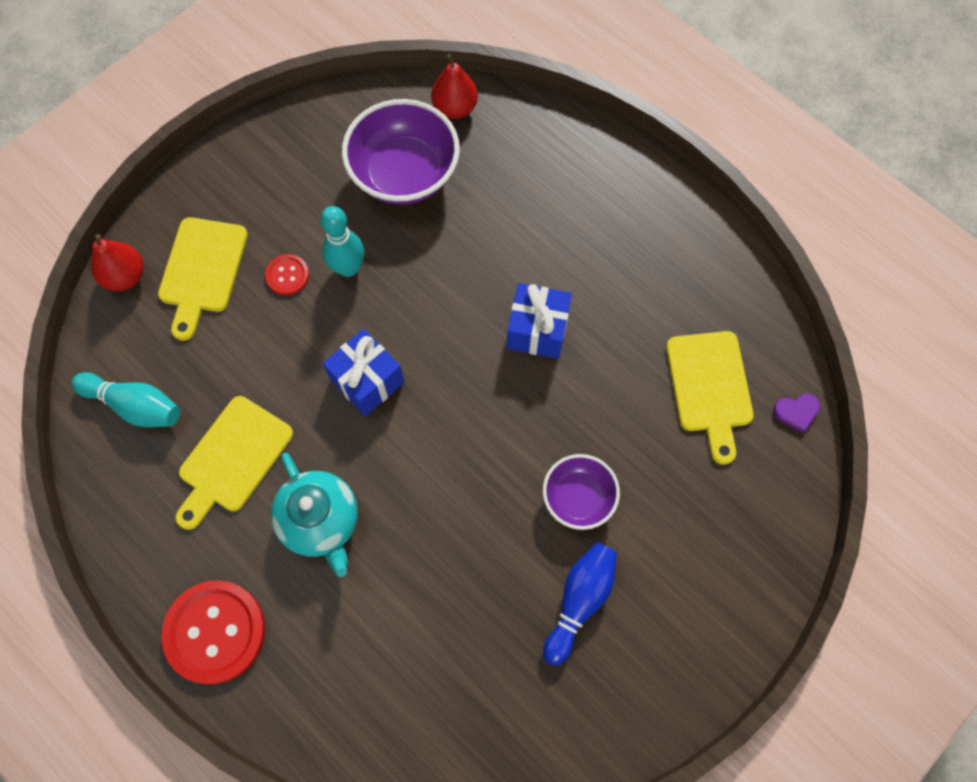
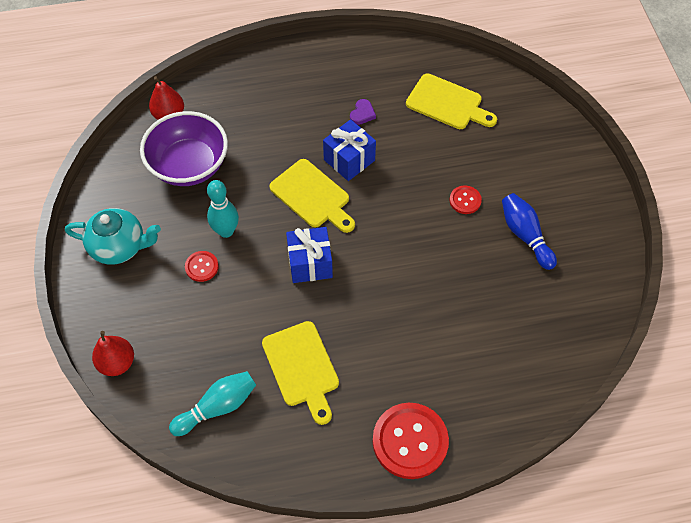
camera: 55 degrees left, 10 degrees down
yellow cutting board [158,217,248,341] -> yellow cutting board moved to [269,159,355,233]
turquoise teapot [271,453,358,577] -> turquoise teapot moved to [65,208,161,265]
purple bowl [543,454,620,530] -> red button [449,186,482,214]
purple heart [773,394,820,433] -> purple heart moved to [350,99,376,125]

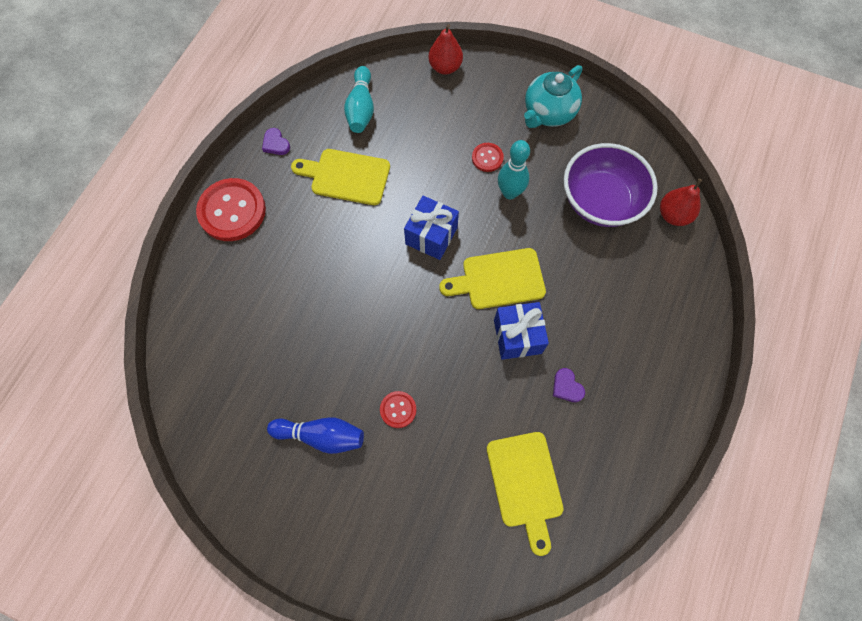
camera: 125 degrees right, 10 degrees up
yellow cutting board [406,73,497,129] -> yellow cutting board turned 75 degrees counterclockwise [487,432,564,556]
none -> purple heart [262,128,290,155]

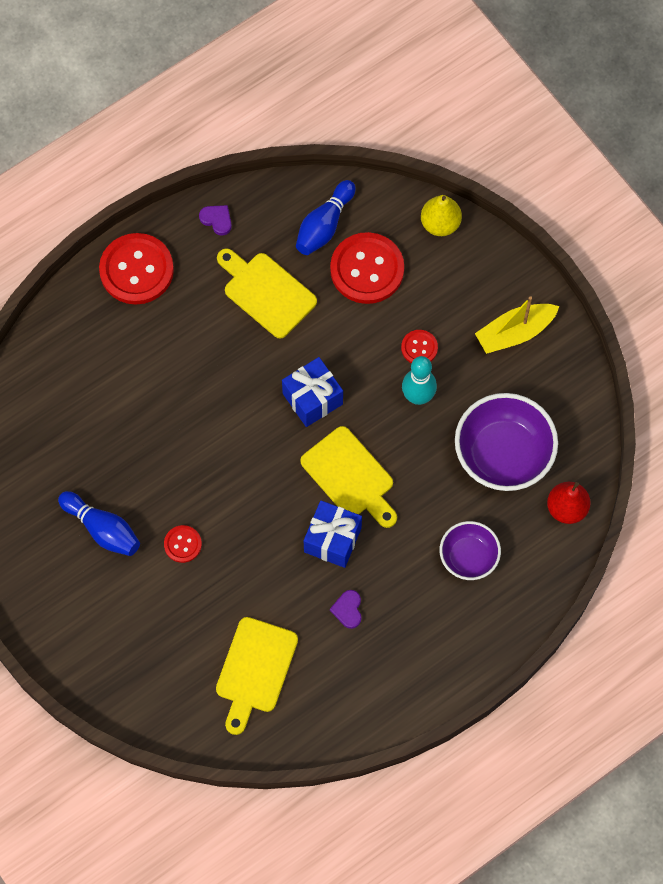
camera: 30 degrees right, 0 degrees up
purple heart [262,128,290,155] -> purple heart turned 135 degrees clockwise [199,205,232,235]
turquoise bowling pin [344,66,374,133] -> blue bowling pin [296,180,356,255]
red pear [428,24,463,75] -> yellow pear [421,195,462,236]
yellow cutting board [439,248,546,309] -> yellow cutting board turned 150 degrees counterclockwise [301,426,397,528]
turquoise teapot [524,65,582,128] -> yellow boat [475,296,559,354]
none -> red button [330,232,404,304]
none -> purple bowl [440,521,501,580]

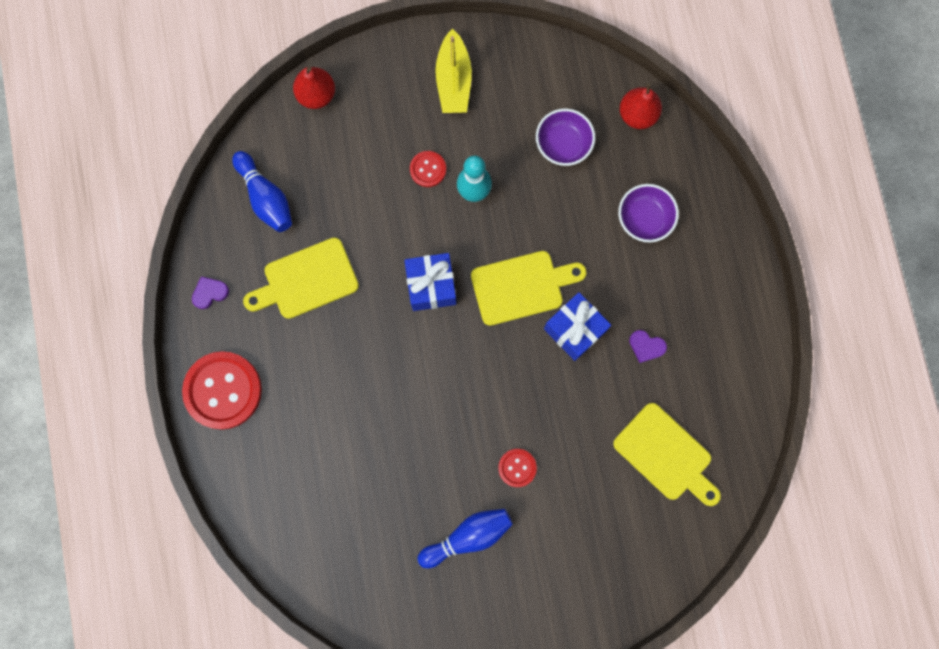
camera: 65 degrees left, 10 degrees up
red button [330,232,404,304] -> none
yellow pear [421,195,462,236] -> red pear [293,67,335,109]
purple bowl [455,393,558,491] -> purple bowl [536,109,595,166], size x0.59

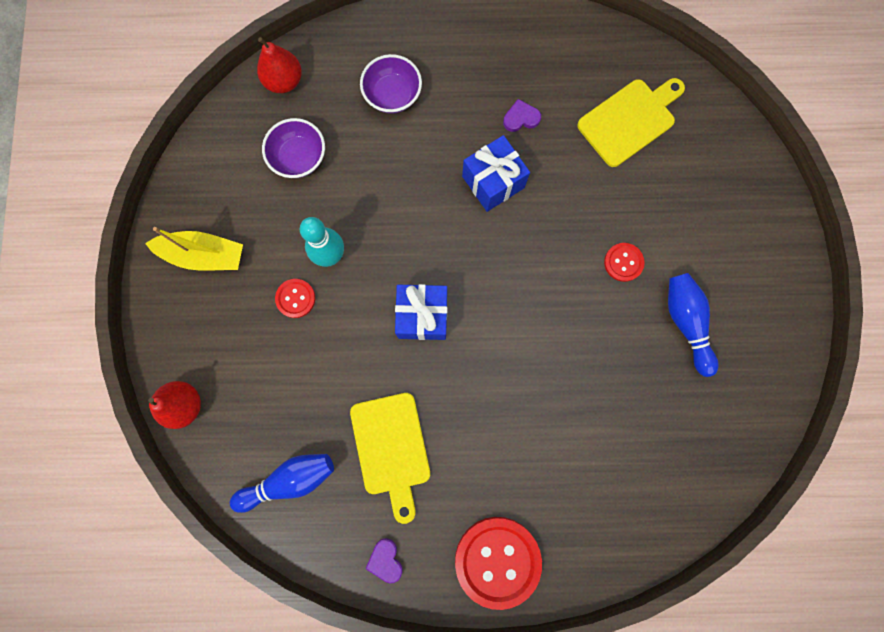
camera: 80 degrees left, 0 degrees up
yellow cutting board [471,251,586,326] -> none
purple heart [629,330,667,363] -> purple heart turned 135 degrees counterclockwise [503,99,541,132]

